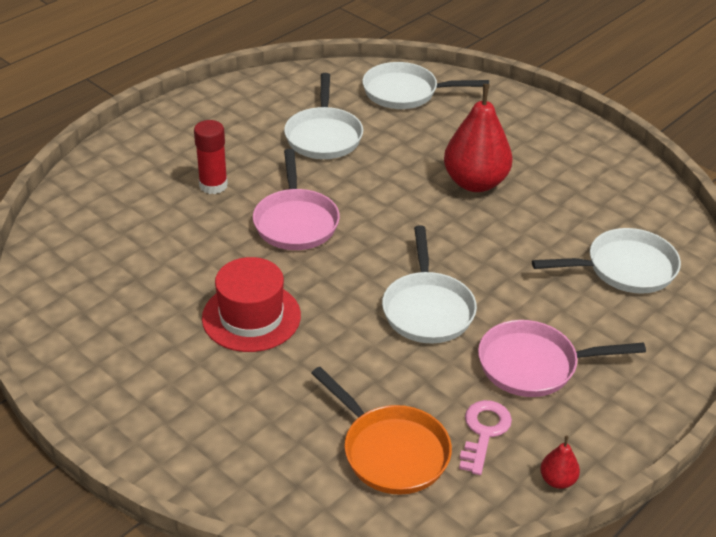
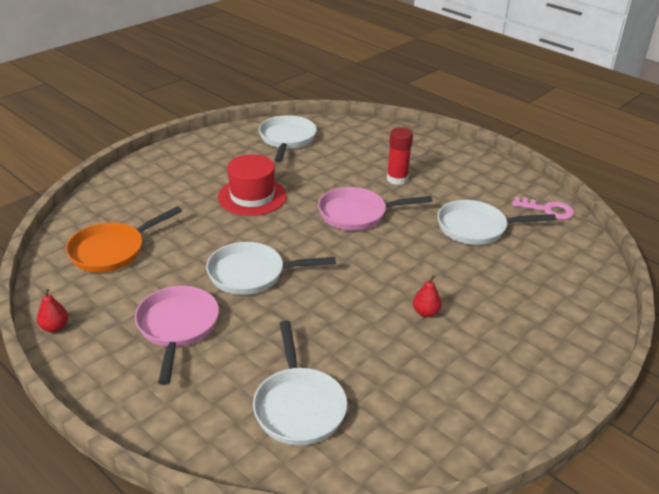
camera: 90 degrees right, 5 degrees down
white pan [362,62,489,109] -> white pan moved to [259,115,317,162]
red pear [444,84,512,192] -> red pear [413,275,442,317], size x0.44
pink key [459,400,512,475] -> pink key moved to [512,197,574,220]

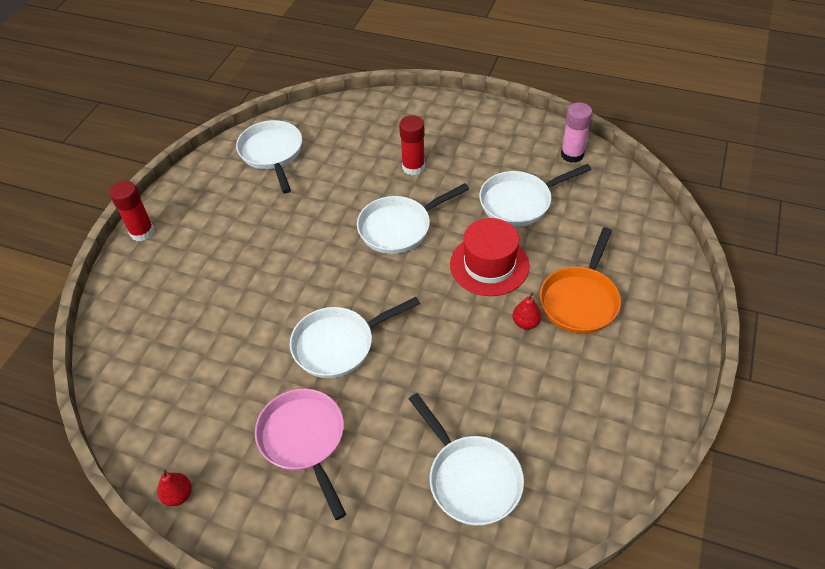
camera: 20 degrees left, 15 degrees up
orange pan [66,206,182,273] -> orange pan moved to [540,227,621,334]
red hat [218,154,287,216] -> red hat moved to [450,218,529,296]
pink pan [318,187,432,230] -> white pan [357,183,469,254]
pink key [512,197,574,220] -> pink glue stick [561,102,592,163]
none -> red glue stick [109,181,154,241]

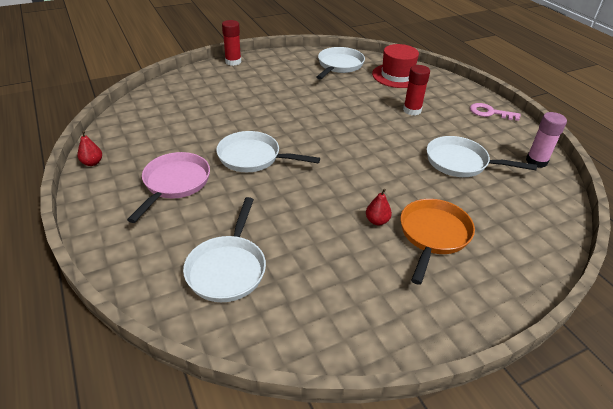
camera: 40 degrees right, 10 degrees down
white pan [357,183,469,254] -> none
red hat [450,218,529,296] -> red hat moved to [372,44,419,88]
orange pan [540,227,621,334] -> orange pan turned 135 degrees clockwise [400,199,475,285]
none -> pink key [470,103,521,121]

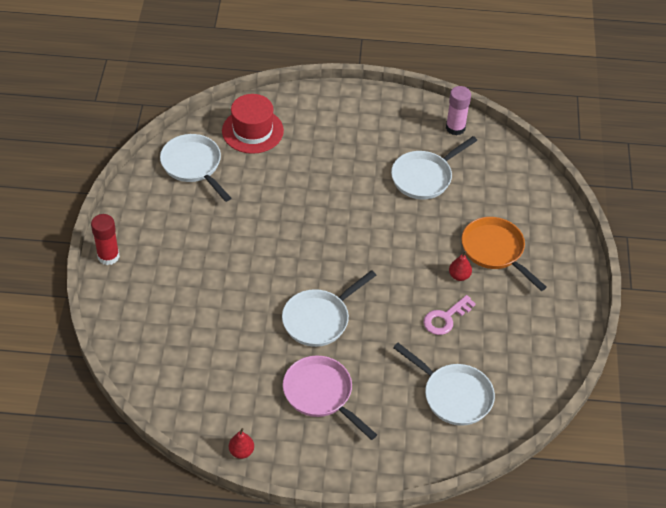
camera: 60 degrees left, 10 degrees up
red glue stick [403,65,430,116] -> none
pink key [470,103,521,121] -> pink key moved to [423,295,476,335]

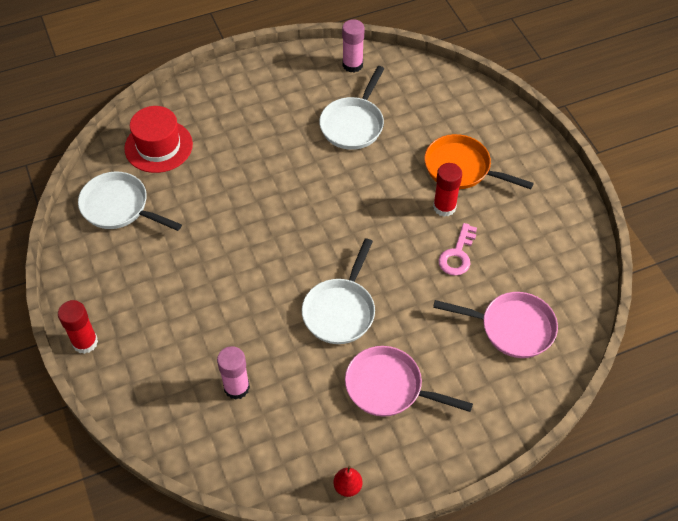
camera: 25 degrees left, 5 degrees up
white pan [393,343,495,426] -> pink pan [433,292,558,358]
red pear [449,251,472,281] -> red glue stick [433,163,462,217]
none -> pink glue stick [217,346,250,400]

